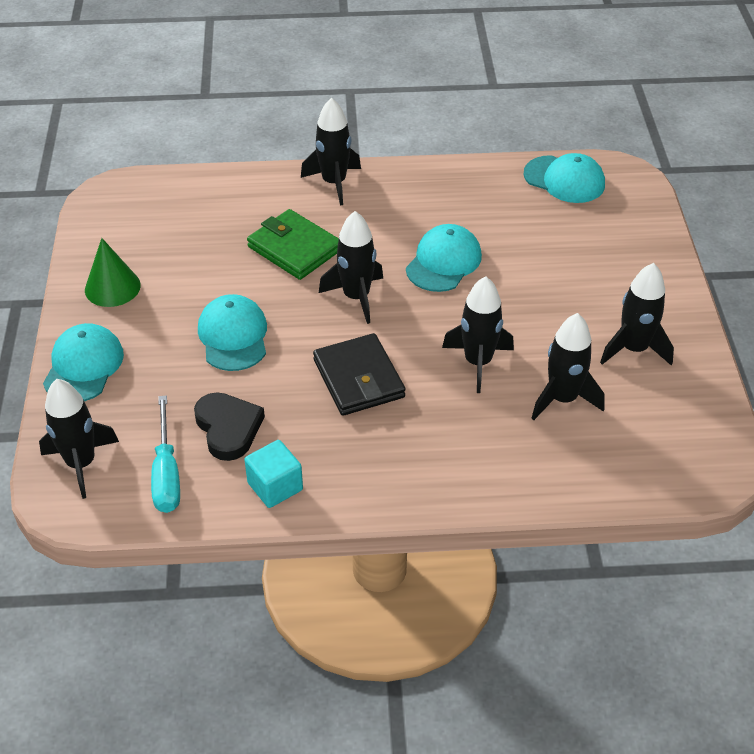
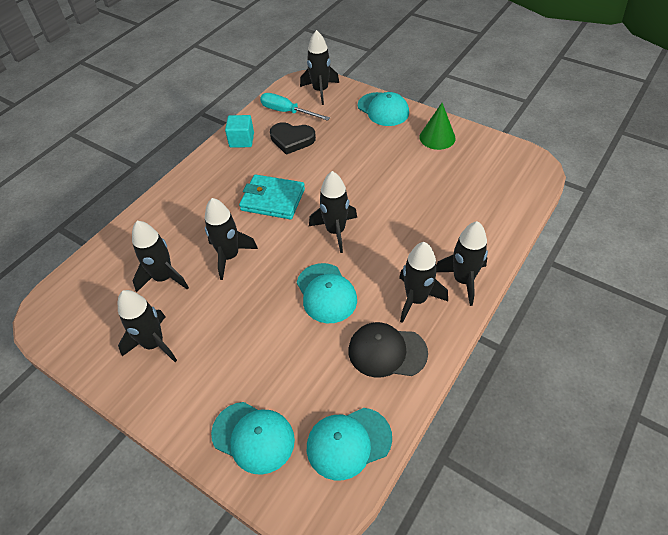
camera: 130 degrees right, 5 degrees up
turquoise cap [198,294,267,371] -> turquoise cap moved to [211,402,295,475]
green wallet [247,209,339,280] -> none
black wallet [313,333,406,416] -> turquoise wallet [239,174,305,219]
none -> black cap [348,322,428,377]
none -> black rocket [399,242,448,323]

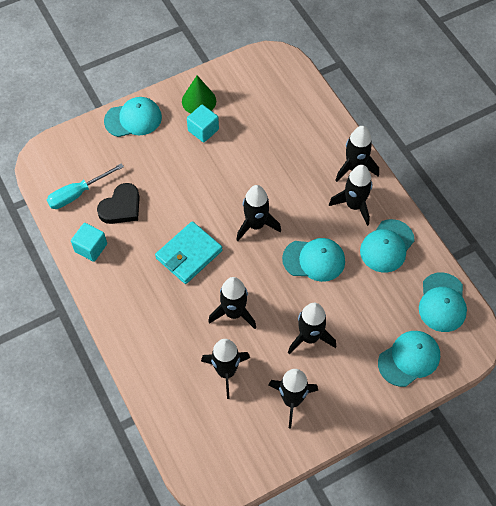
camera: 65 degrees left, 10 degrees up
black rocket [300,30,339,105] -> black rocket moved to [288,303,336,354]
black cap [348,322,428,377] -> turquoise cap [360,219,415,273]
none -> turquoise cube [187,105,219,142]

